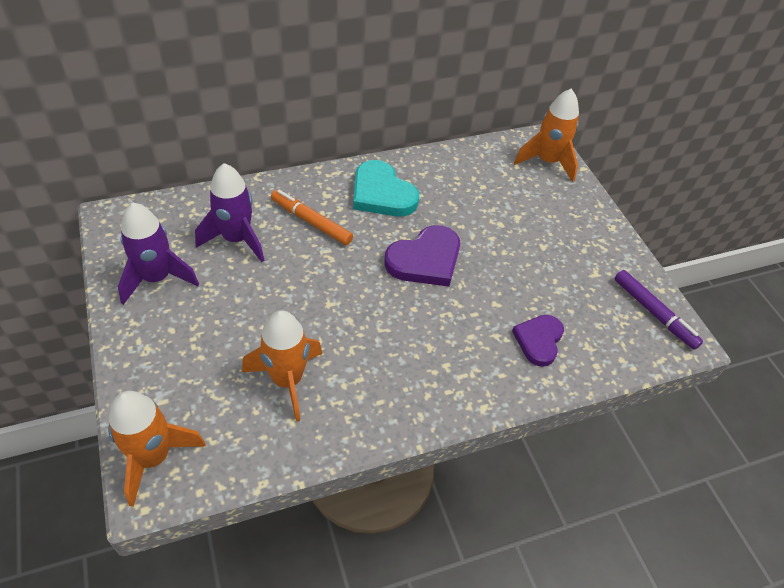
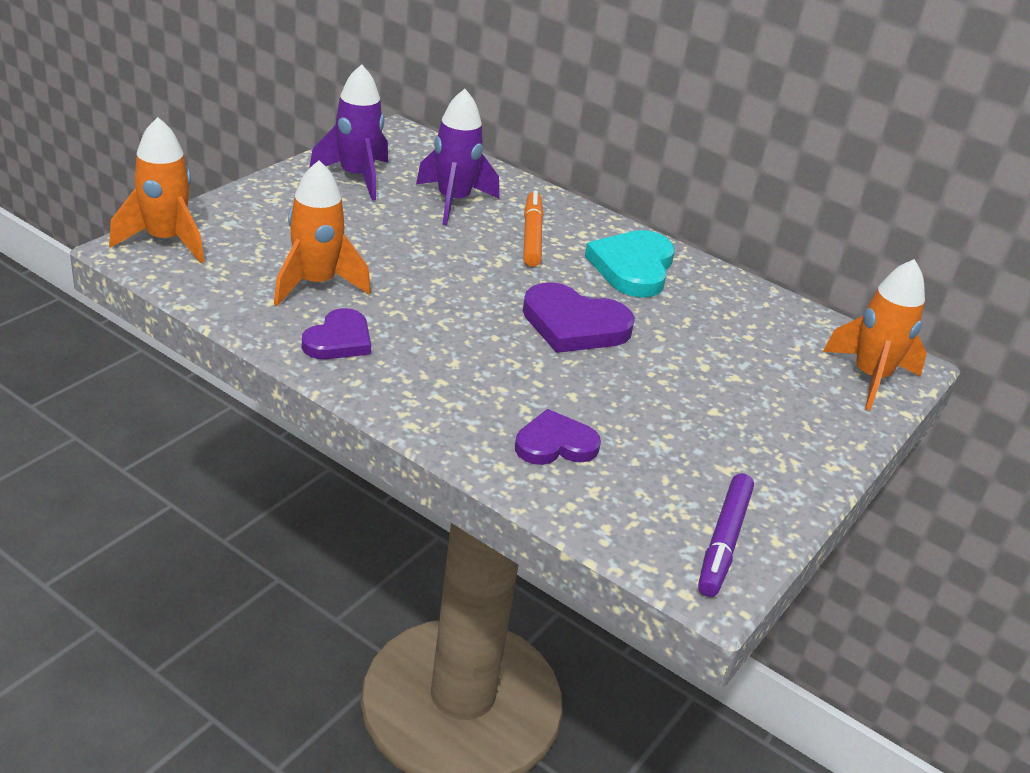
camera: 55 degrees right, 15 degrees down
none -> purple heart [302,308,371,359]

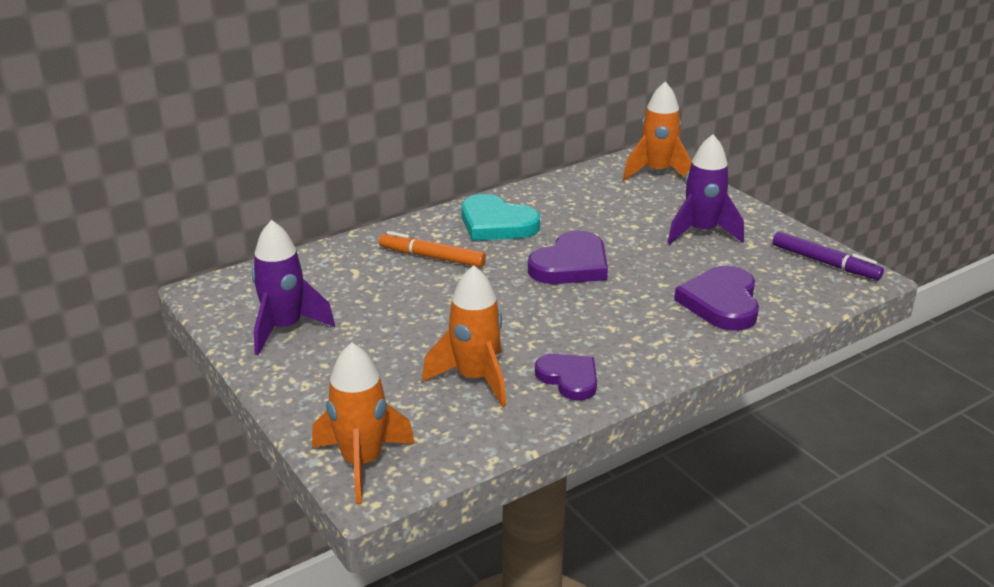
camera: 65 degrees left, 5 degrees down
purple rocket [416,89,499,225] -> purple rocket moved to [668,134,744,244]
purple heart [515,409,601,465] -> purple heart [674,266,759,331], size x1.51

